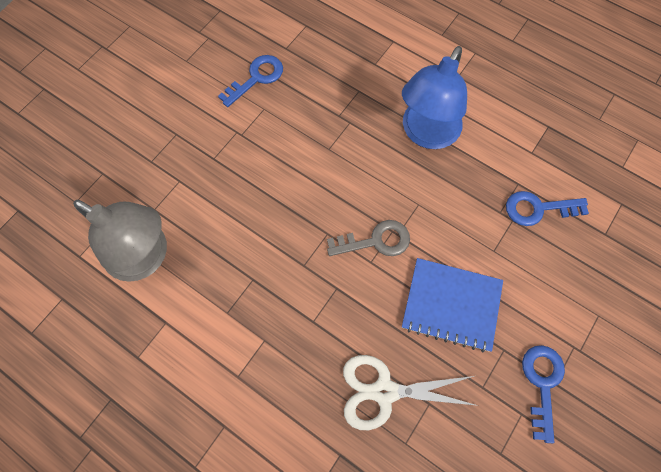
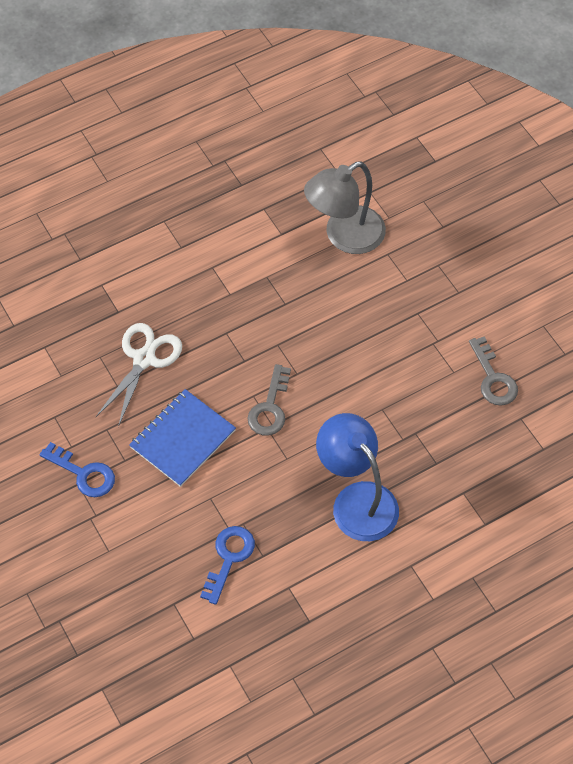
camera: 115 degrees right, 10 degrees down
blue key [218,55,283,107] -> grey key [469,336,518,406]

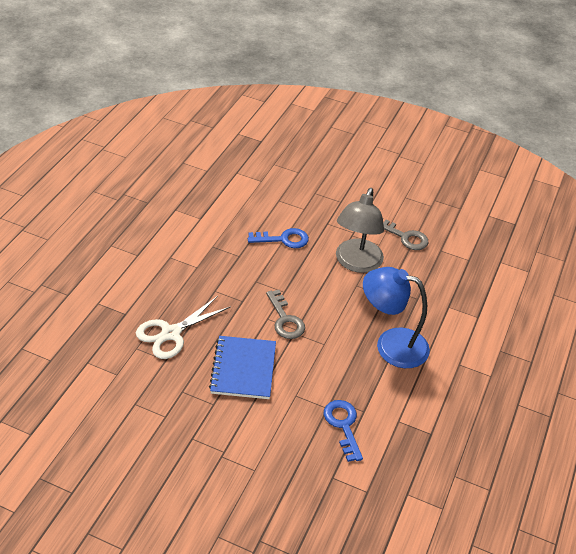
camera: 40 degrees left, 15 degrees down
blue key [40,442,115,497] -> blue key moved to [248,228,309,248]
white scissors [96,323,182,427] -> white scissors turned 120 degrees counterclockwise [136,296,231,359]
grey lamp [304,161,386,254] -> grey lamp moved to [336,188,384,273]

